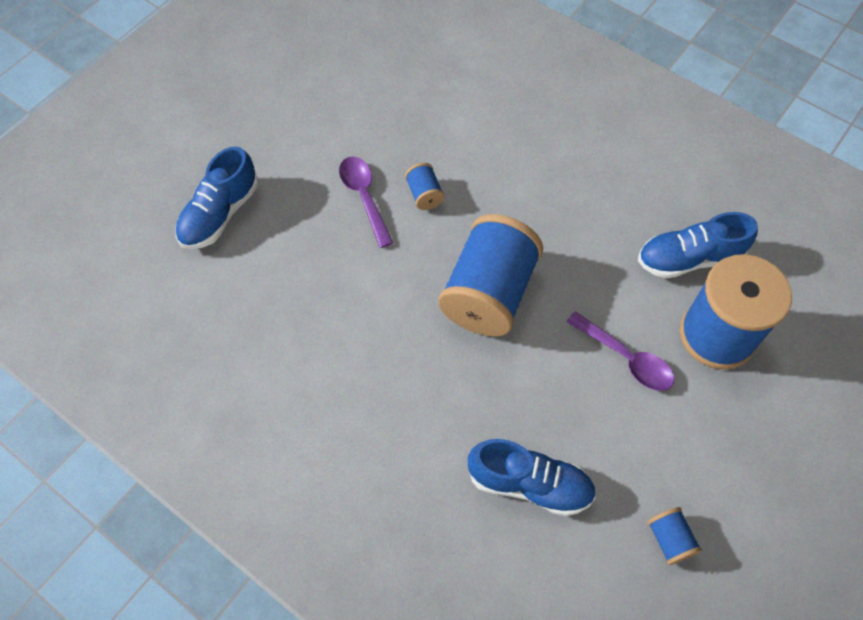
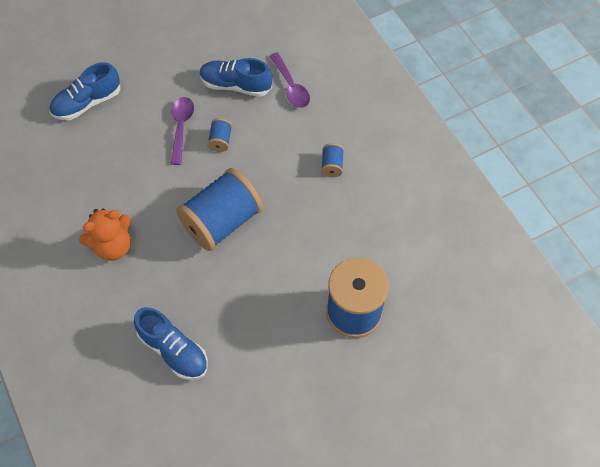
camera: 25 degrees right, 0 degrees up
purple spoon [567,311,674,391] -> purple spoon moved to [270,52,310,108]
blue shoe [638,212,758,278] -> blue shoe moved to [200,58,272,97]
blue spool [647,507,702,565] -> blue spool moved to [321,143,344,177]
none -> orange teddy bear [79,208,131,261]

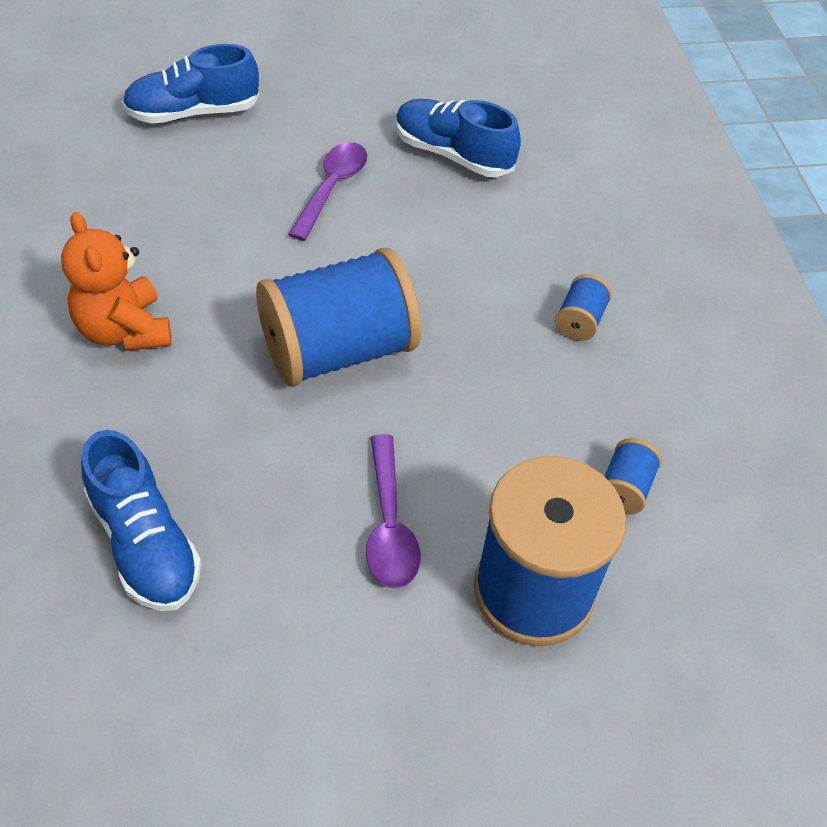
camera: 15 degrees right, 10 degrees down
orange teddy bear [79,208,131,261] -> orange teddy bear turned 75 degrees clockwise [61,212,172,351]
blue spool [207,118,232,152] -> blue spool moved to [604,438,662,514]
purple spoon [270,52,310,108] -> purple spoon moved to [366,434,421,589]

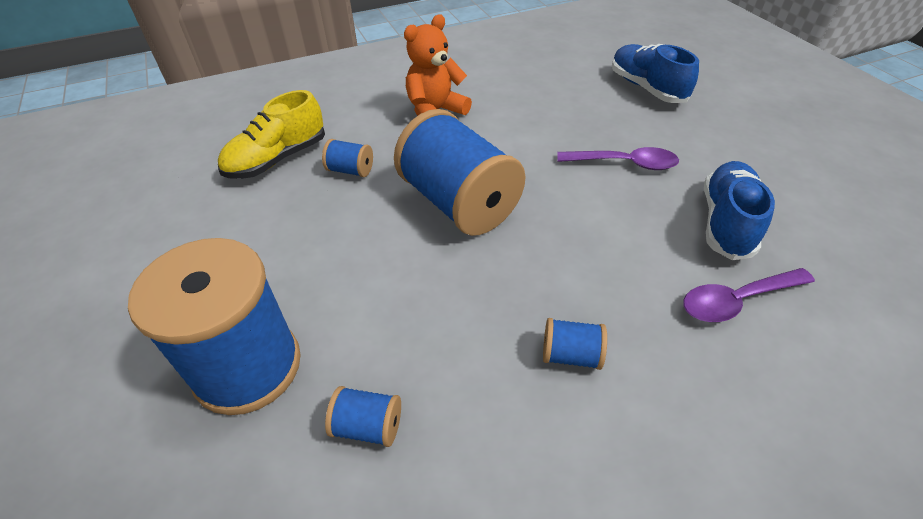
camera: 80 degrees right, 5 degrees down
blue shoe [81,430,202,611] -> yellow shoe [218,90,325,179]
purple spoon [366,434,421,589] -> purple spoon moved to [683,268,815,322]
none -> blue spool [322,139,373,177]

